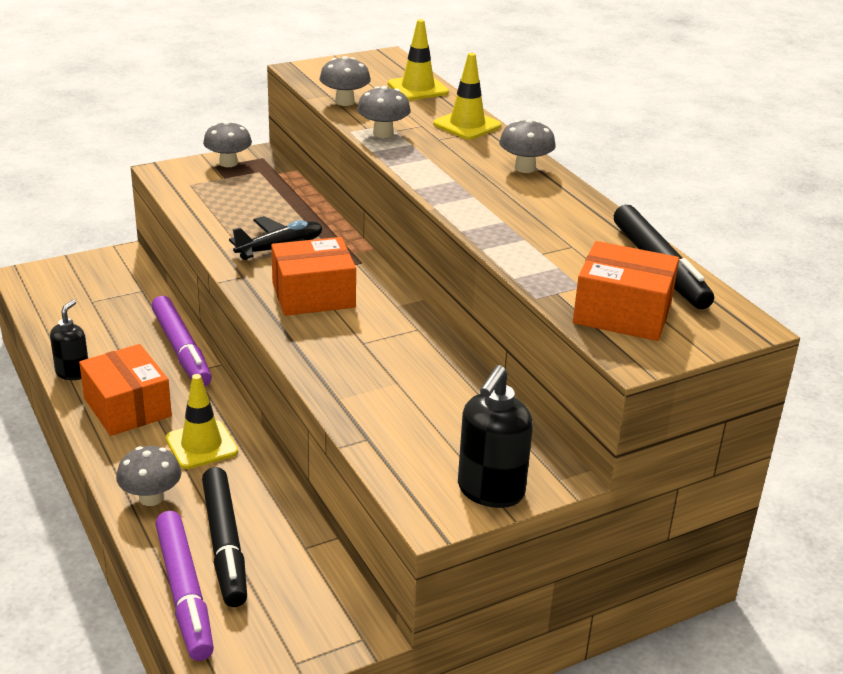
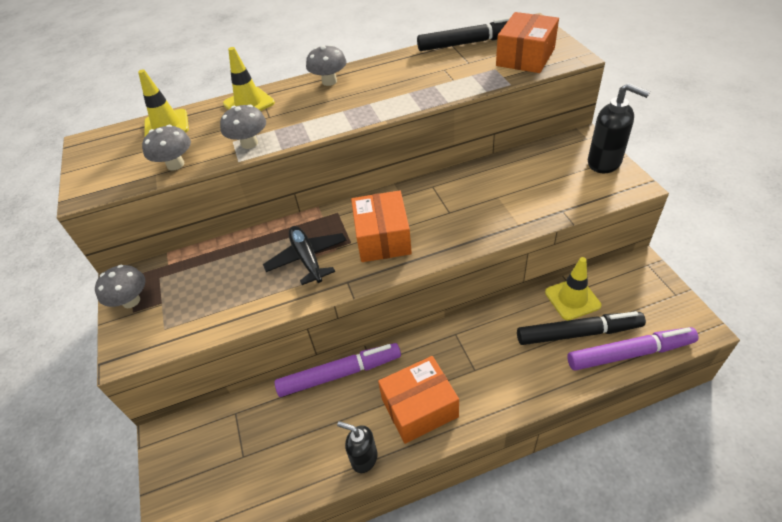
camera: 75 degrees left, 15 degrees up
grey mushroom [116,446,181,506] -> none
yellow traffic cone [166,374,238,469] -> yellow traffic cone moved to [545,257,601,320]

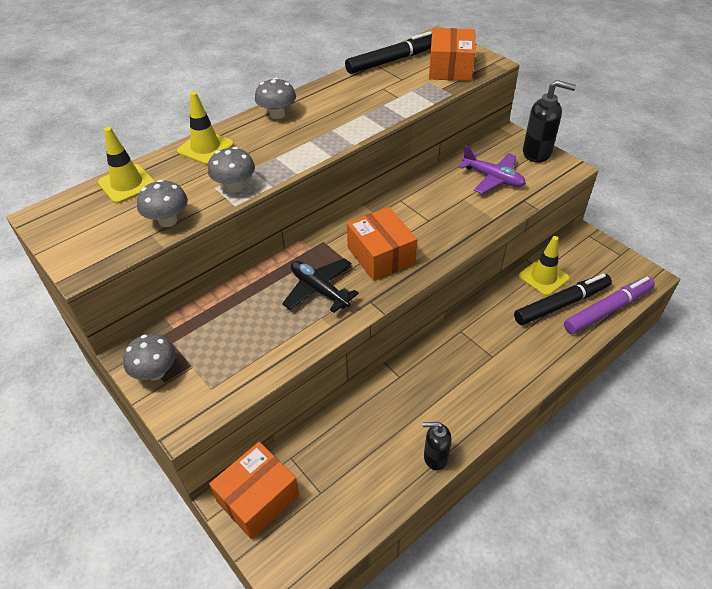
camera: 25 degrees left, 0 degrees up
purple marker [274,343,401,397] -> none
orange box [378,356,459,444] -> orange box moved to [209,442,299,539]
none -> purple plane [458,145,526,194]

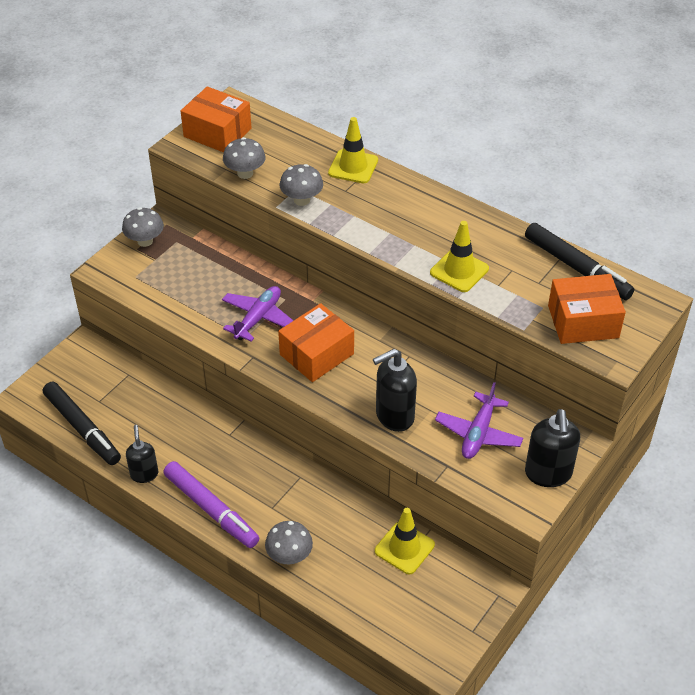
camera: 75 degrees right, 0 degrees up
yellow traffic cone [98,127,155,204] -> yellow traffic cone moved to [430,221,489,292]
orange box [209,442,299,539] -> orange box moved to [181,86,252,153]
grey mushroom [255,78,296,119] -> grey mushroom moved to [265,521,313,564]
black plane [282,258,359,313] -> purple plane [222,286,293,341]
black marker [514,274,612,325] -> black marker moved to [43,382,121,465]
purple marker [564,277,655,334] -> purple marker moved to [163,461,259,548]
none -> black soap dispenser [373,349,417,432]

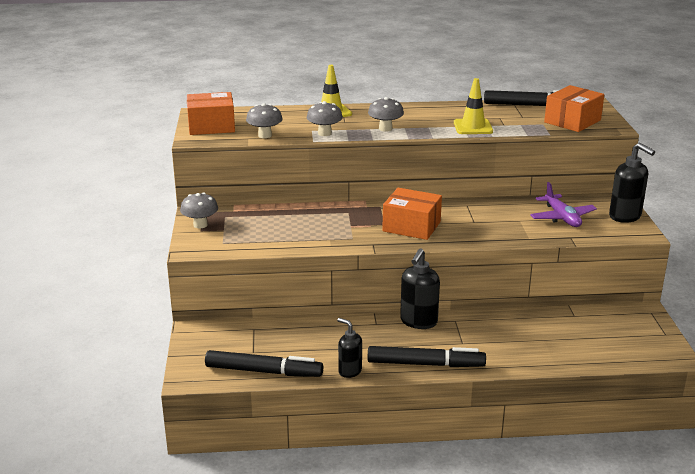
camera: 40 degrees left, 20 degrees down
purple marker [163,461,259,548] -> black marker [368,346,486,367]
purple plane [222,286,293,341] -> none
grey mushroom [265,521,313,564] -> grey mushroom moved to [368,97,404,132]
orange box [278,303,354,382] -> orange box turned 75 degrees counterclockwise [382,188,442,240]
black soap dispenser [373,349,417,432] -> black soap dispenser moved to [400,248,440,329]
yellow traffic cone [375,508,435,574] -> none

